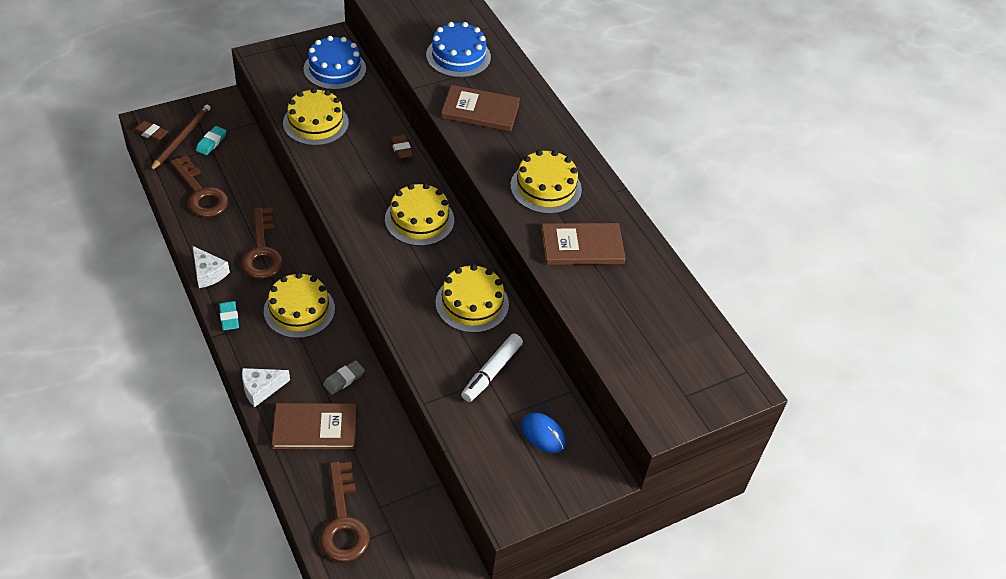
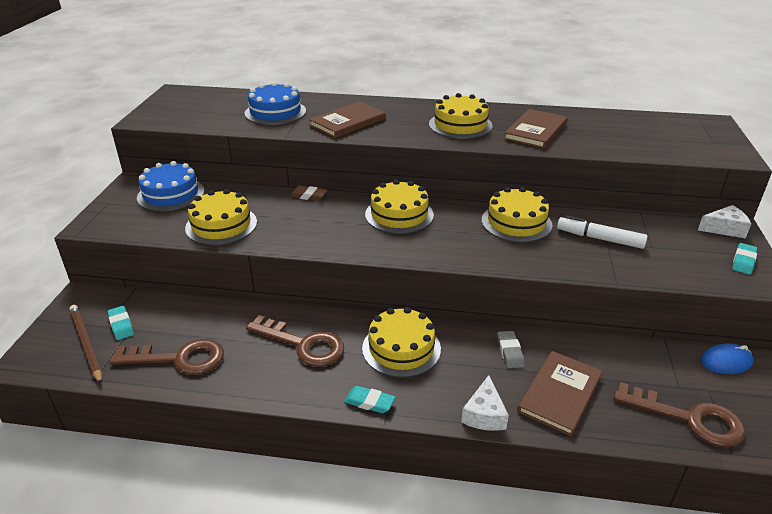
camera: 50 degrees left, 15 degrees down
brown eraser [133,121,168,141] -> none
white cheese [192,246,230,288] -> white cheese moved to [698,205,751,239]
white marker [461,334,523,402] -> white marker turned 135 degrees clockwise [557,215,648,249]
blue mouse [521,412,566,453] -> blue mouse moved to [701,343,753,374]
none -> turquoise eraser [732,243,757,275]

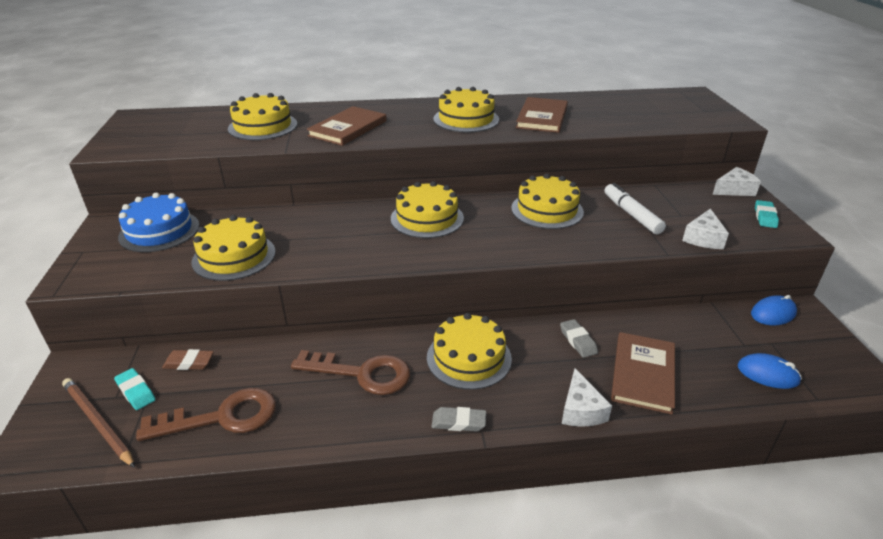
camera: 15 degrees left, 0 degrees up
blue cake [245,82,306,125] -> yellow cake [228,93,297,140]
brown eraser [290,185,328,201] -> brown eraser moved to [162,349,214,370]
turquoise eraser [344,386,395,413] -> grey eraser [432,407,486,432]
white marker [557,215,648,249] -> white marker turned 60 degrees clockwise [604,183,666,234]
brown key [614,382,746,447] -> blue mouse [737,353,802,389]
none -> white cheese [682,209,729,249]

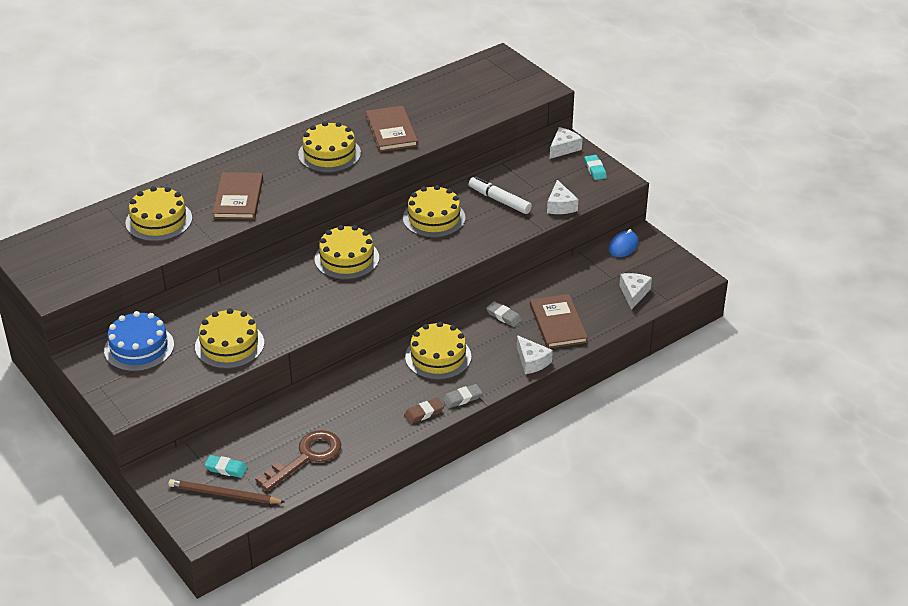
camera: 30 degrees left, 5 degrees up
brown eraser [162,349,214,370] -> brown eraser moved to [404,398,444,424]
brown key [291,350,410,395] -> none
blue mouse [737,353,802,389] -> white cheese [619,273,652,310]

